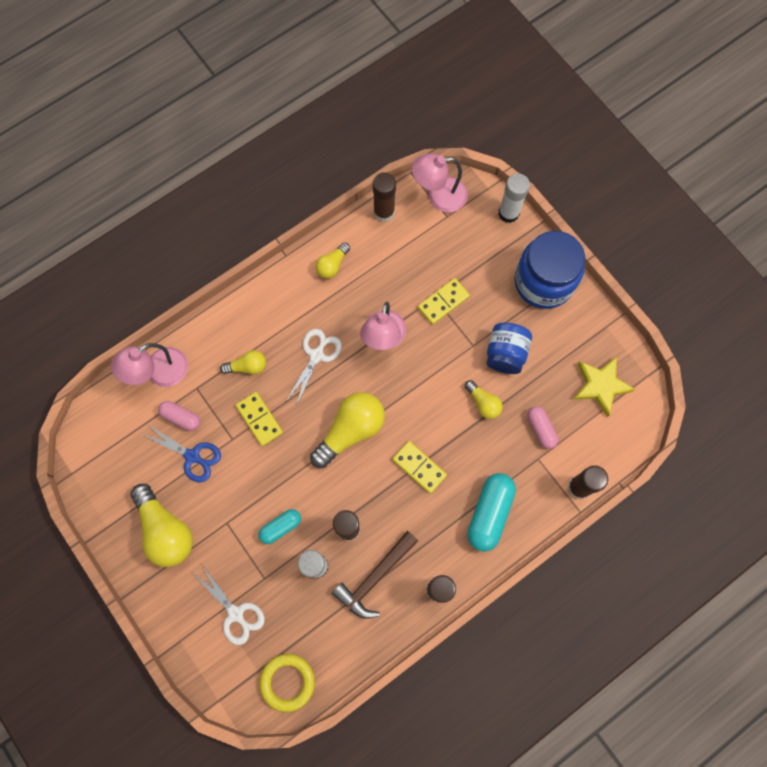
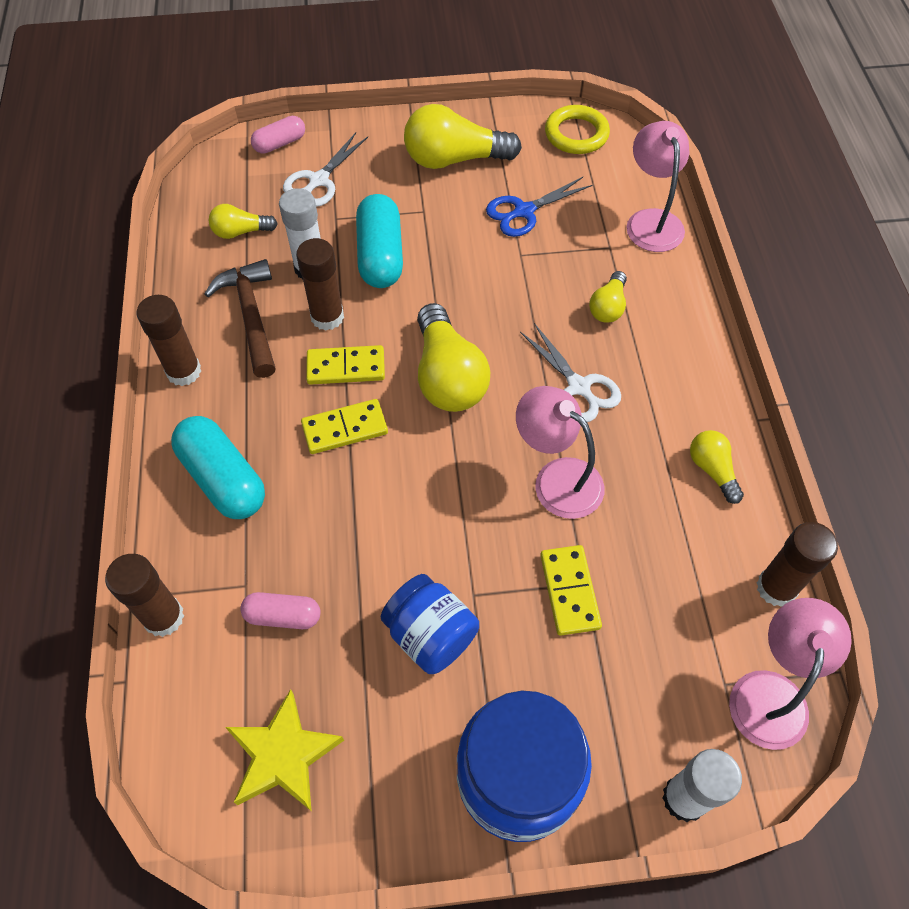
camera: 120 degrees right, 15 degrees down
pink capsule [158,401,200,431] -> pink capsule moved to [251,116,305,154]
white scissors [194,564,265,645] -> white scissors turned 45 degrees counterclockwise [283,133,368,207]
yellow domino [236,392,283,446] -> yellow domino moved to [306,345,385,385]
turquoise capsule [258,509,301,544] -> turquoise capsule [356,194,403,288], size x1.72
yellow ring [259,654,315,712] -> yellow ring moved to [545,105,610,154]
yellow light bulb [465,380,503,419] -> yellow light bulb moved to [209,204,278,239]

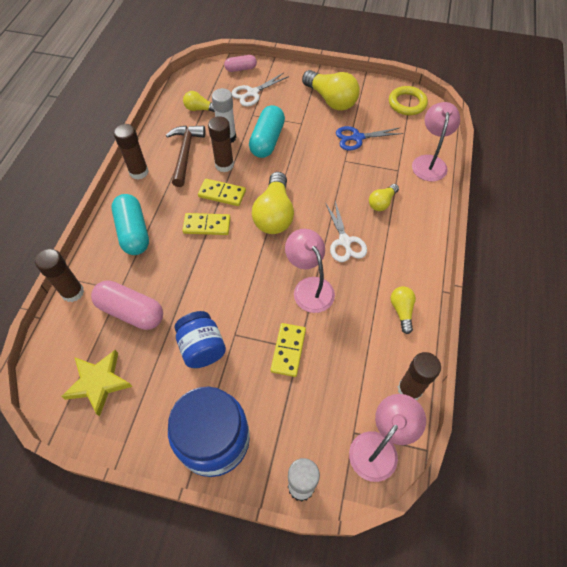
camera: 20 degrees right, 0 degrees up
pink capsule [240,592,321,629] -> pink capsule [91,280,163,330], size x1.72
yellow light bulb [404,104,522,169] -> yellow light bulb turned 150 degrees counterclockwise [302,70,360,110]

